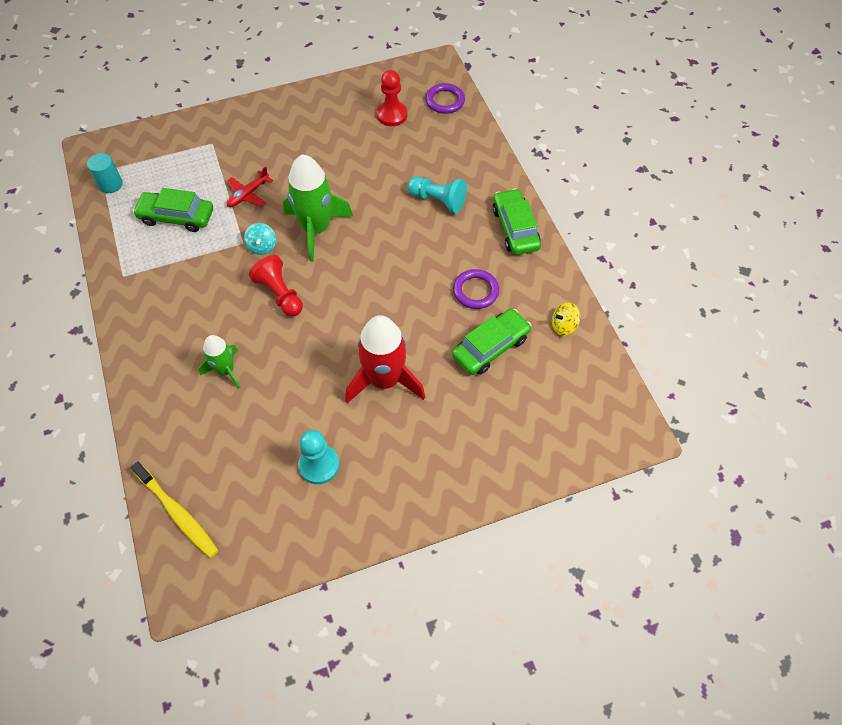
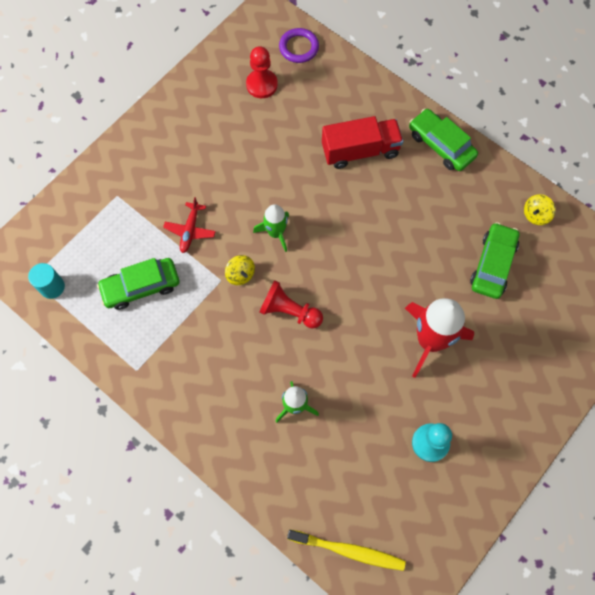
camera: 30 degrees left, 10 degrees up
turquoise spinning top [244,223,276,255] -> yellow spinning top [225,255,255,285]
green rocket [283,154,353,262] -> green rocket [253,204,289,252], size x0.57
turquoise pawn [407,176,467,214] -> red truck [322,116,403,169]
purple ring [453,269,499,309] -> none

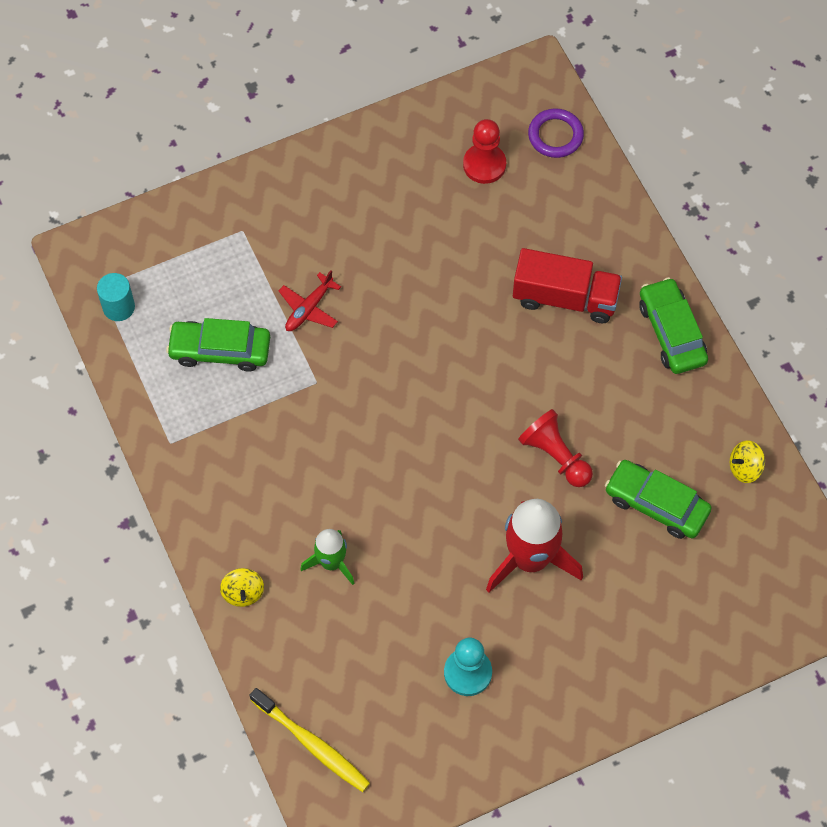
camera: 25 degrees right, 5 degrees down
yellow spinning top [225,255,255,285] -> yellow spinning top moved to [220,568,264,607]
green rocket [253,204,289,252] -> none
red pawn [259,280,323,329] -> red pawn moved to [518,409,593,487]
green car [470,222,520,299] -> green car turned 105 degrees counterclockwise [605,460,711,539]

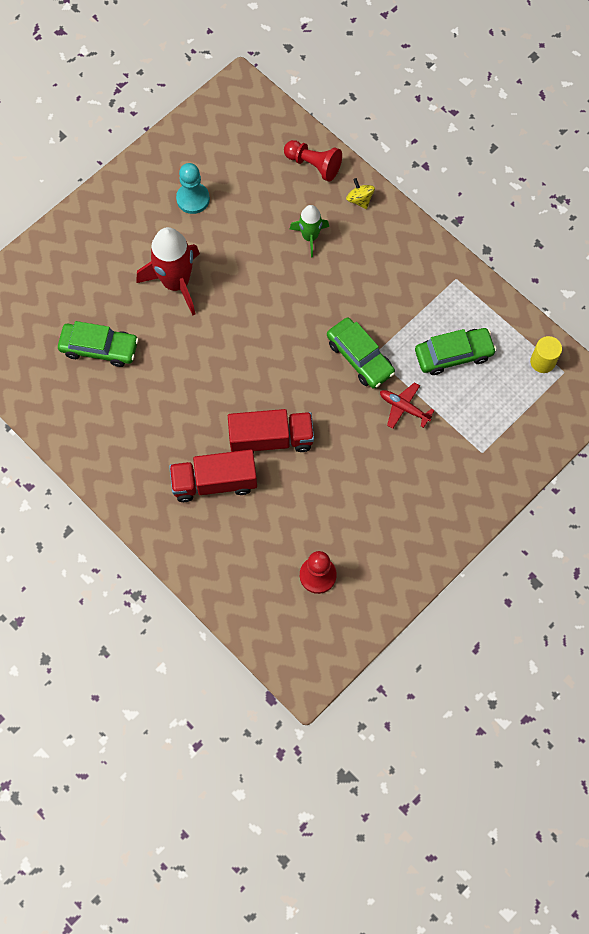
camera: 160 degrees right, 5 degrees up
turquoise cylinder [97,273,135,321] -> yellow cylinder [530,336,562,373]
yellow toothbrush [249,688,370,792] -> none
red plane [279,270,341,331] -> red plane turned 75 degrees counterclockwise [380,382,435,429]
red pawn [518,409,593,487] -> red pawn moved to [284,140,342,182]
purple ring [528,108,584,158] -> none
green car [639,277,708,374] -> green car moved to [327,318,395,389]
yellow spinning top [730,440,765,483] -> none
none -> red truck [228,409,314,454]

